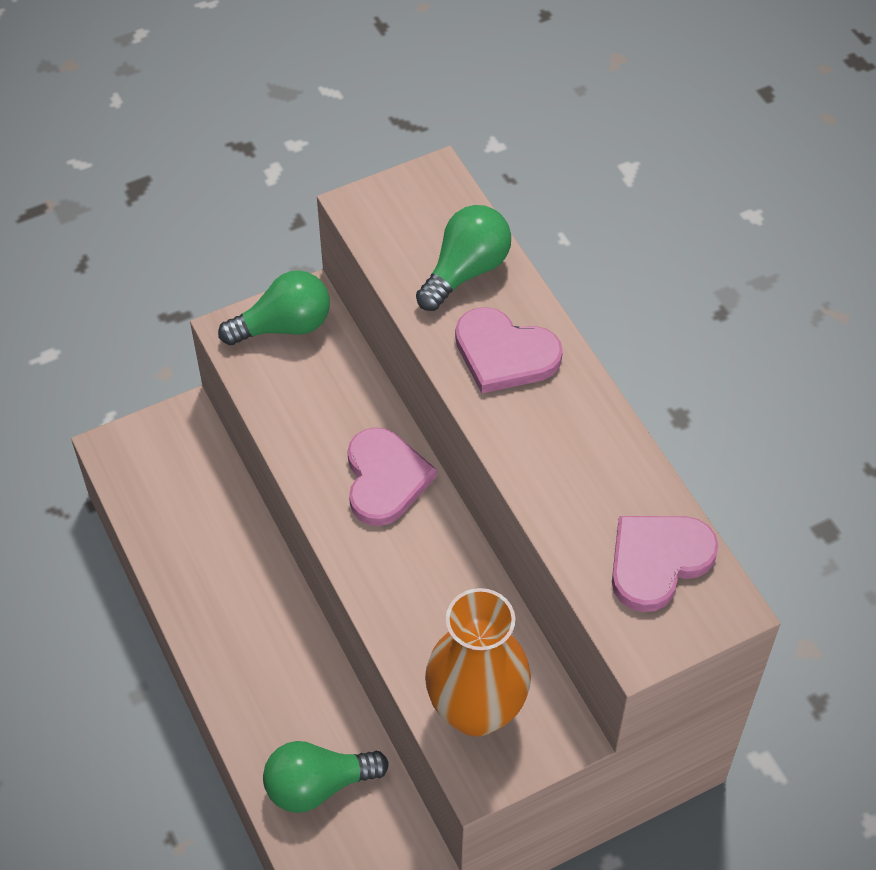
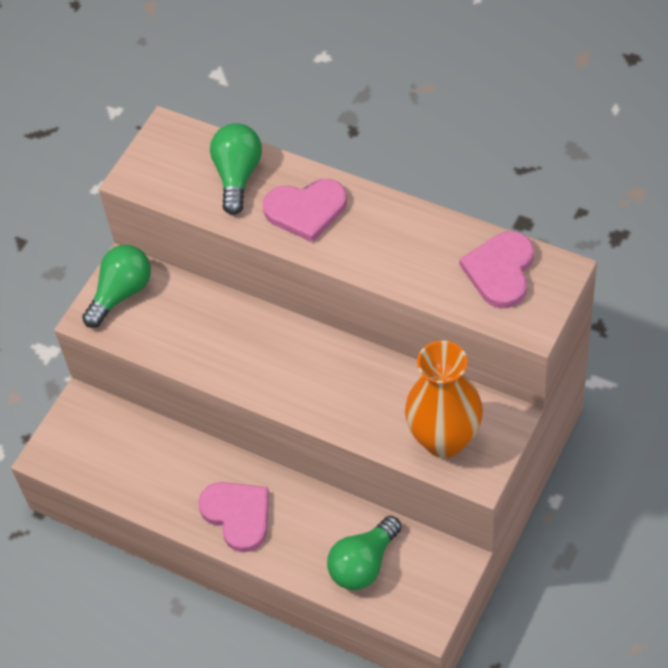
camera: 30 degrees left, 0 degrees up
pink heart [347,427,437,526] -> pink heart moved to [198,482,269,552]

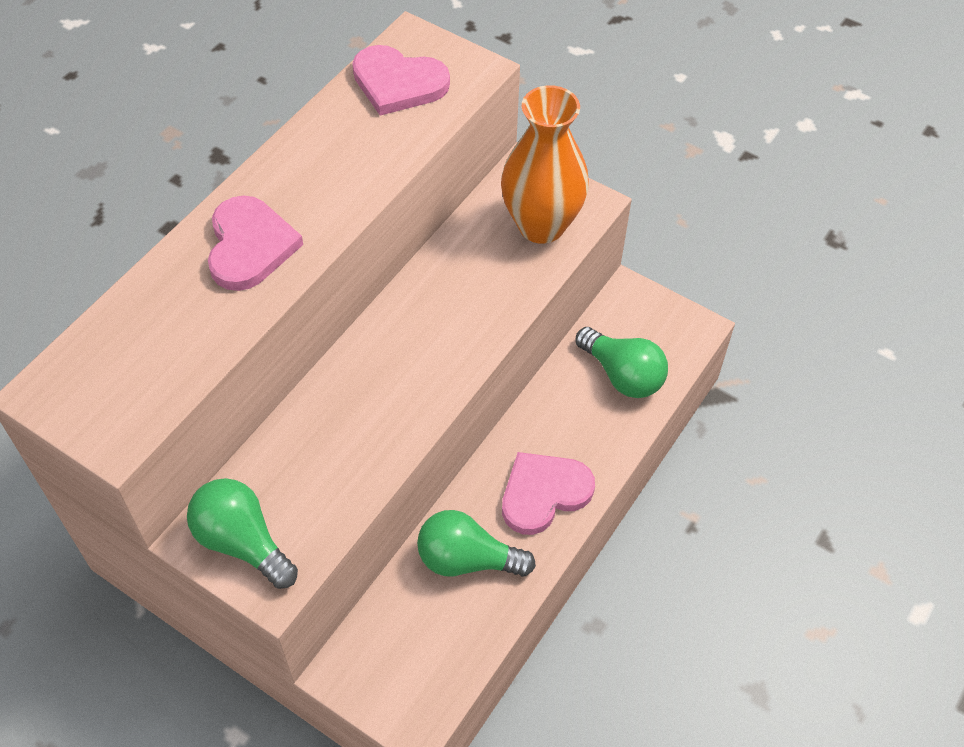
camera: 90 degrees left, 0 degrees up
green light bulb [210,123,262,215] -> green light bulb moved to [417,510,536,577]

